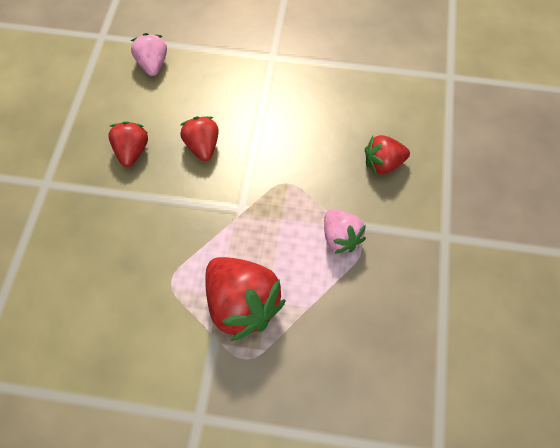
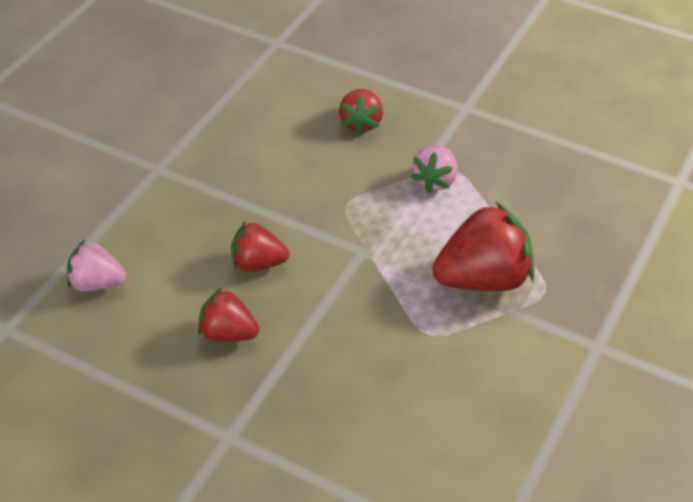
camera: 70 degrees left, 15 degrees down
pink strawberry [324,209,366,254] -> pink strawberry turned 120 degrees clockwise [411,146,457,193]

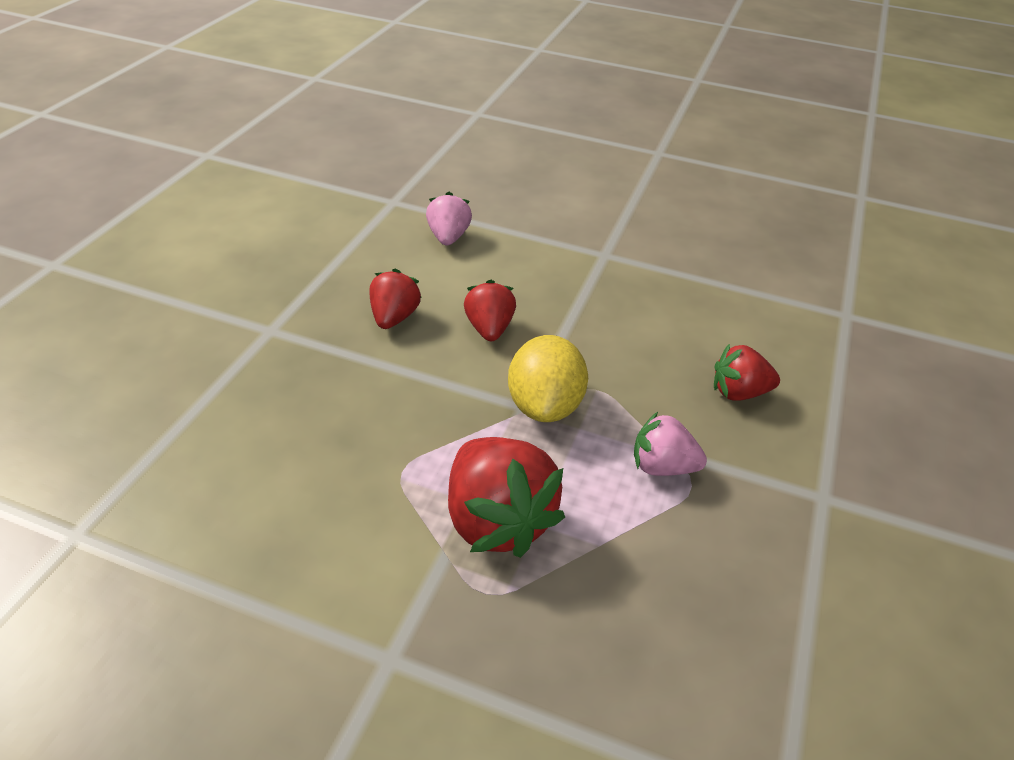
camera: 80 degrees right, 5 degrees down
none -> yellow lemon [508,335,588,422]

